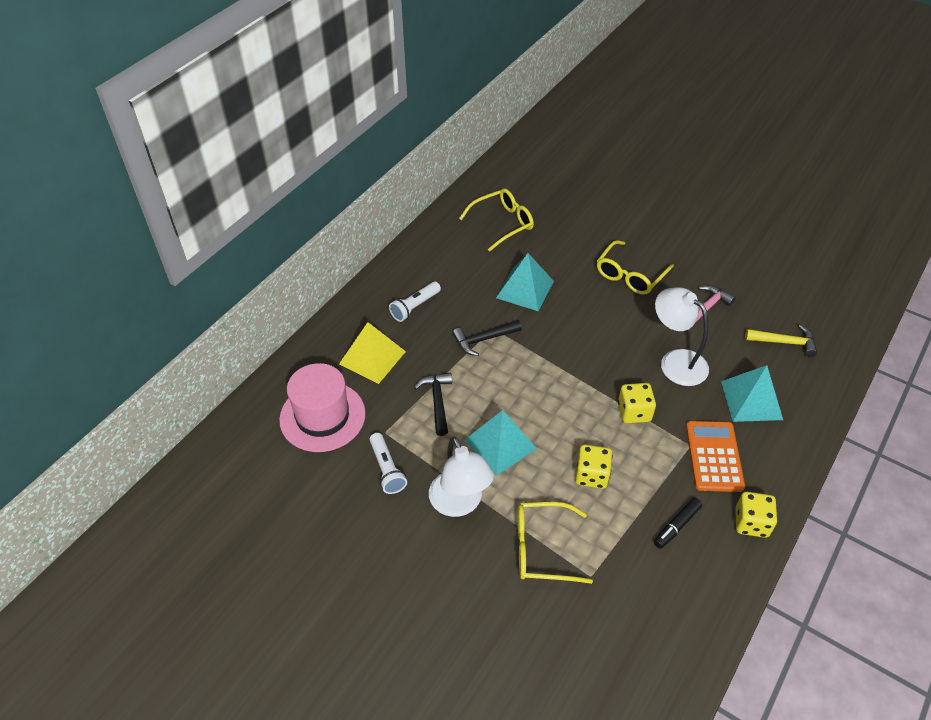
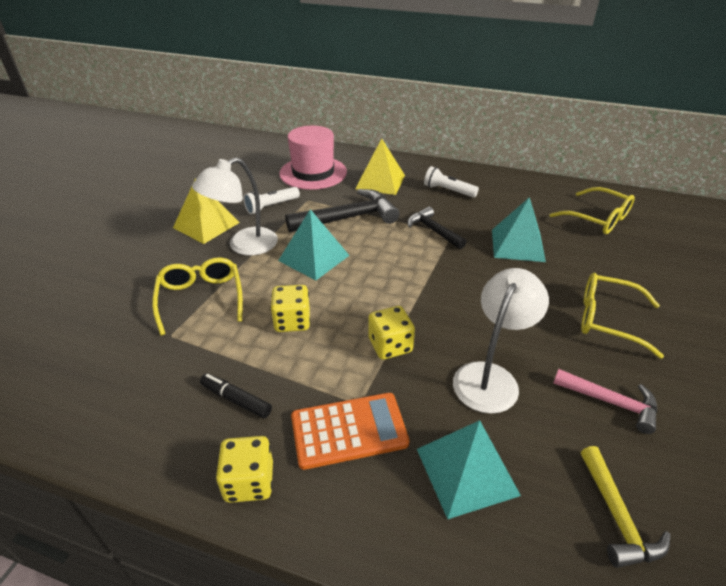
camera: 75 degrees right, 10 degrees down
black hammer [414,373,452,436] -> black hammer [285,189,399,233], size x1.65
none -> yellow pyramid [173,178,240,244]

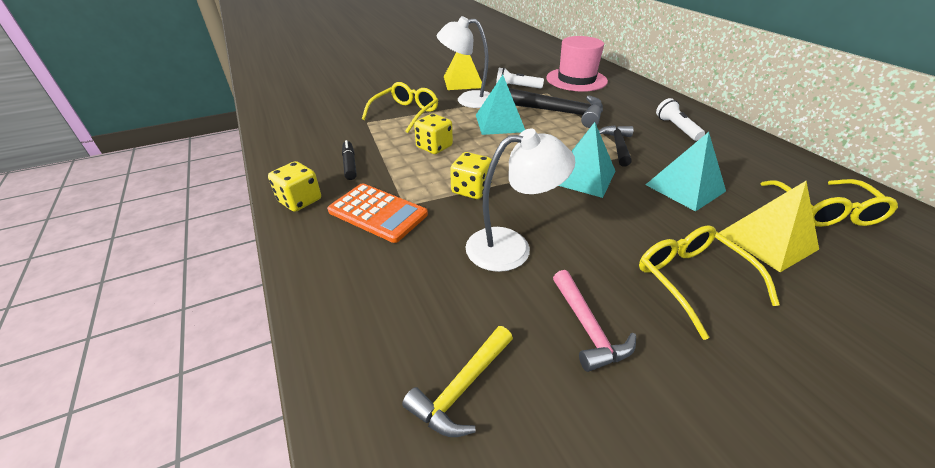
camera: 45 degrees right, 0 degrees up
yellow pyramid [355,138,405,195] -> yellow pyramid moved to [719,181,819,272]
turquoise pyramid [417,420,521,519] -> turquoise pyramid moved to [559,122,615,198]

